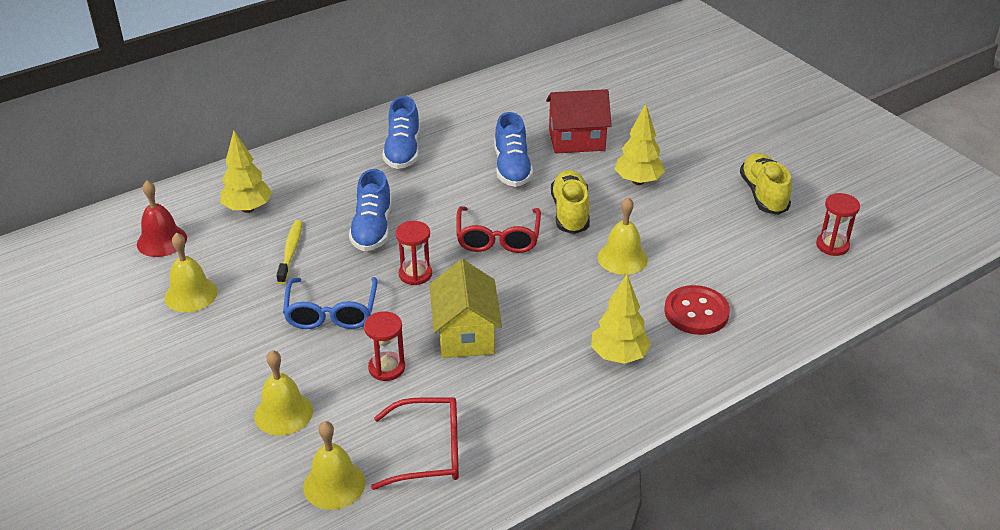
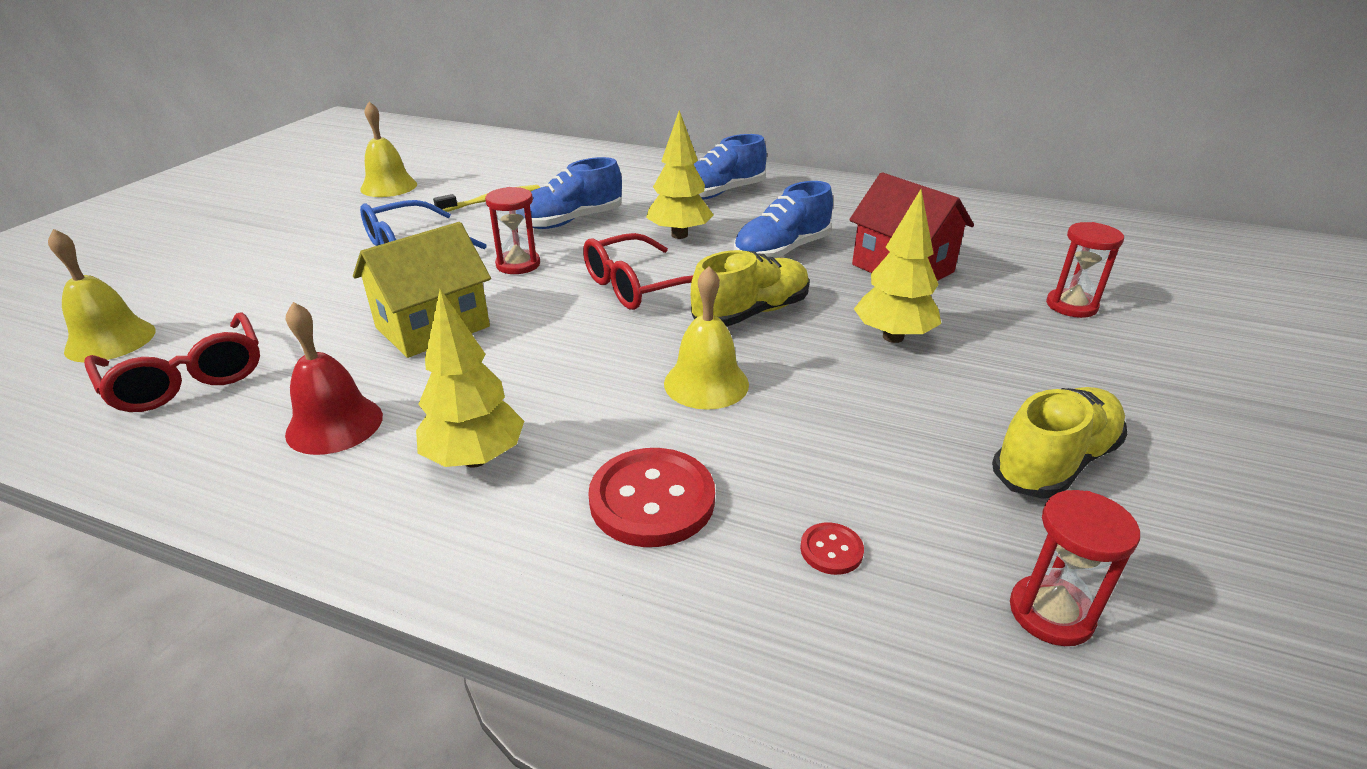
camera: 55 degrees right, 5 degrees down
red bell [137,180,187,257] -> red bell moved to [285,302,383,455]
yellow tree [220,131,272,213] -> yellow tree moved to [646,110,714,239]
yellow bell [254,350,313,436] -> none
red hourglass [364,311,405,381] -> red hourglass moved to [1046,222,1124,318]
none -> red button [800,522,864,575]

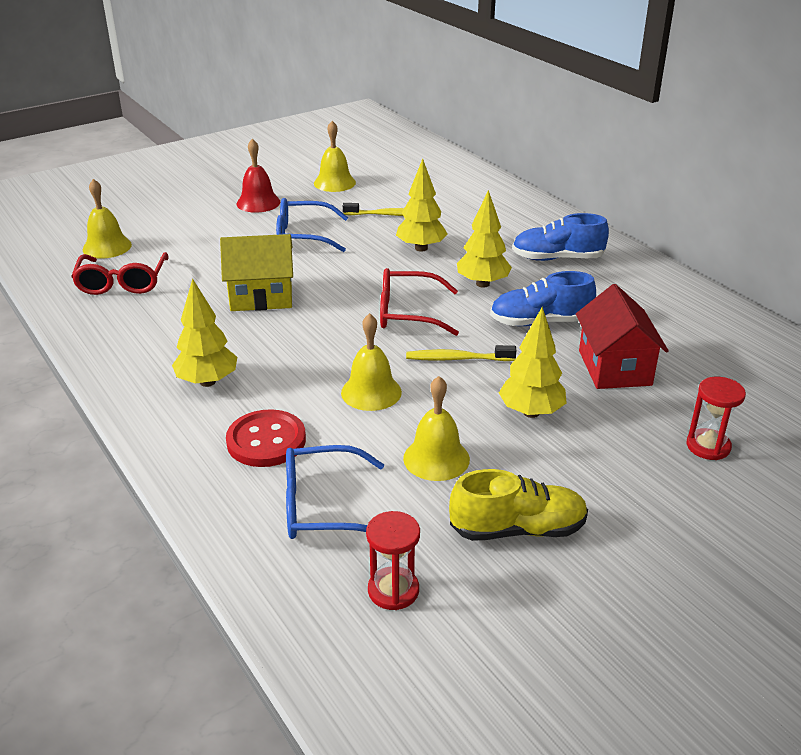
camera: 35 degrees right, 0 degrees up
red bell [285,302,383,455] -> red bell moved to [236,139,280,213]
red hourglass [485,187,540,274] -> none
blue shoe [520,157,622,229] -> yellow tree [396,159,448,252]
yellow shoe [691,250,810,327] -> yellow toothbrush [406,345,517,361]
red button [800,522,864,575] -> blue glasses [286,445,384,539]
none -> yellow bell [403,376,470,481]

